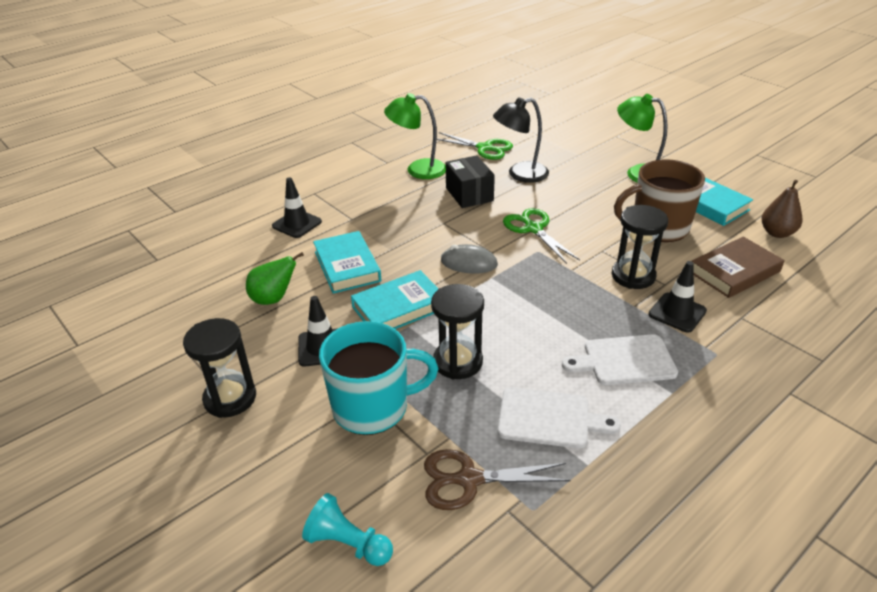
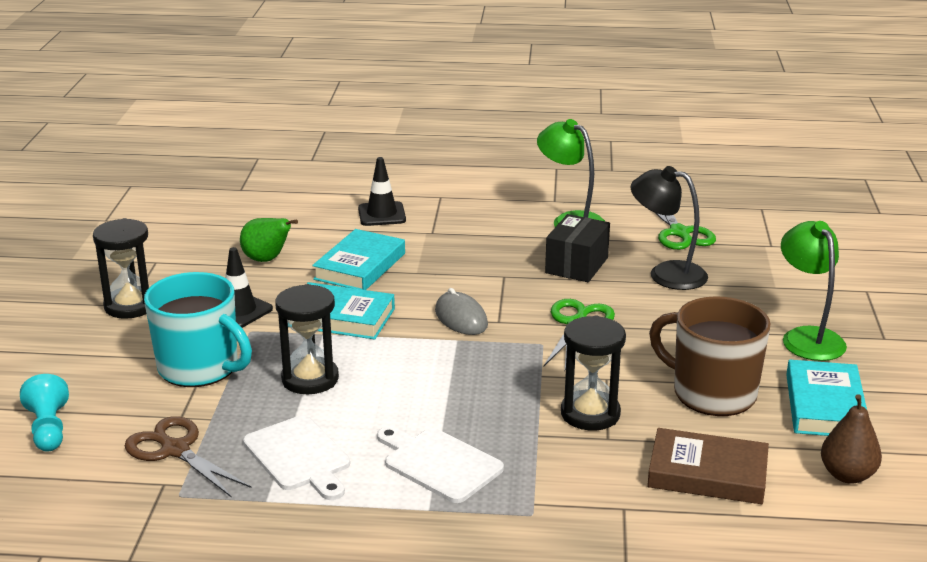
camera: 45 degrees right, 10 degrees down
black traffic cone [649,261,707,333] -> none

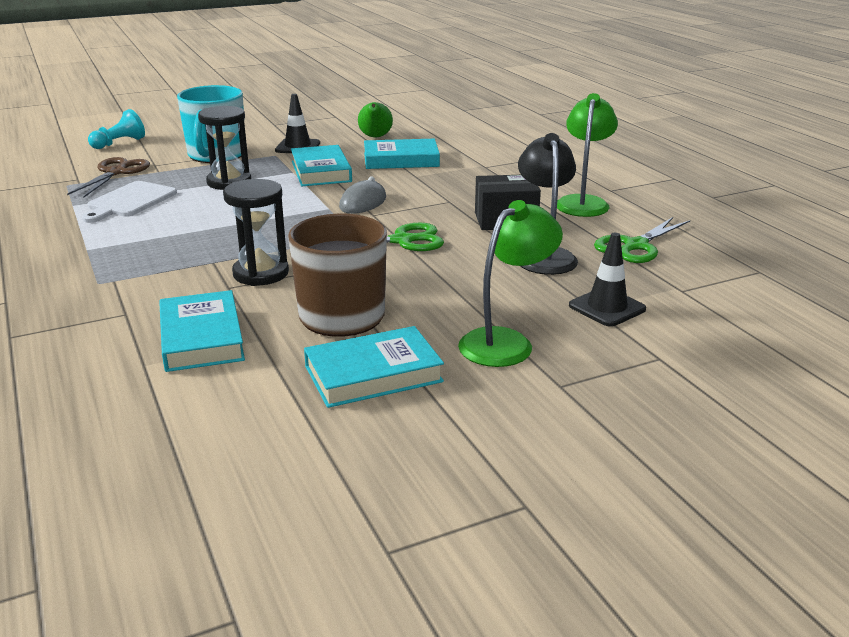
camera: 60 degrees right, 0 degrees up
black hourglass [93,218,149,319] -> none
black traffic cone [358,157,406,226] -> black traffic cone moved to [569,233,646,327]
white cutting board [377,426,504,503] -> none
brown book [647,428,769,504] -> turquoise book [159,290,245,372]
brown pear [821,394,882,484] -> none

